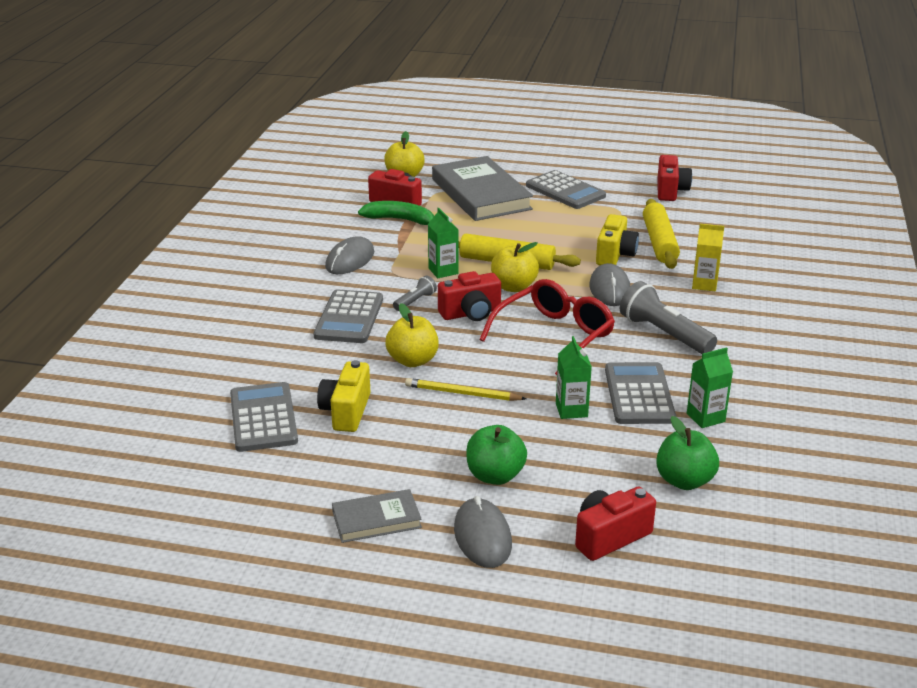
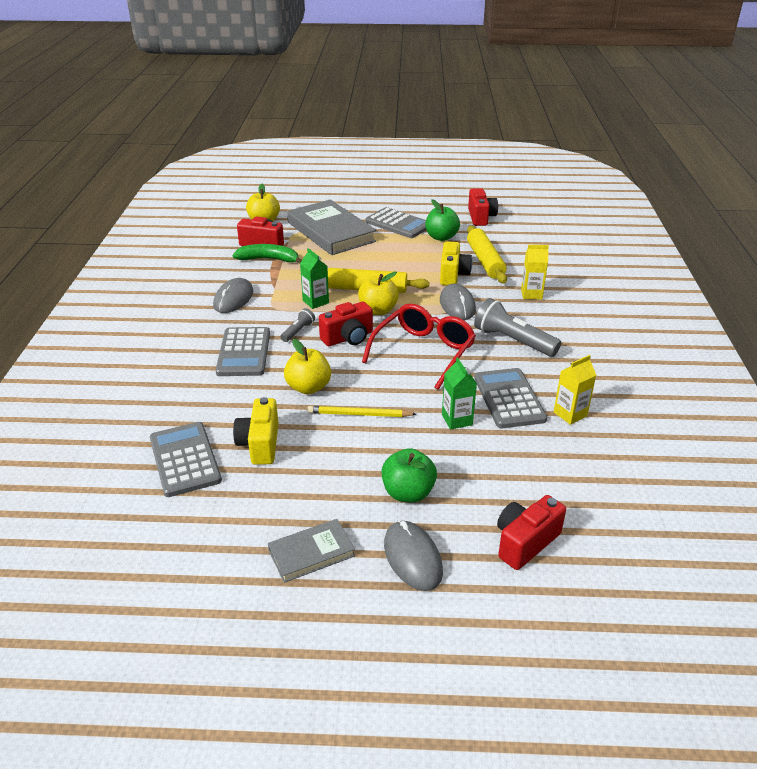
camera: 10 degrees left, 5 degrees up
green apple [656,416,719,490] -> green apple moved to [425,199,460,241]
green carton [687,347,733,428] -> yellow carton [554,355,596,425]

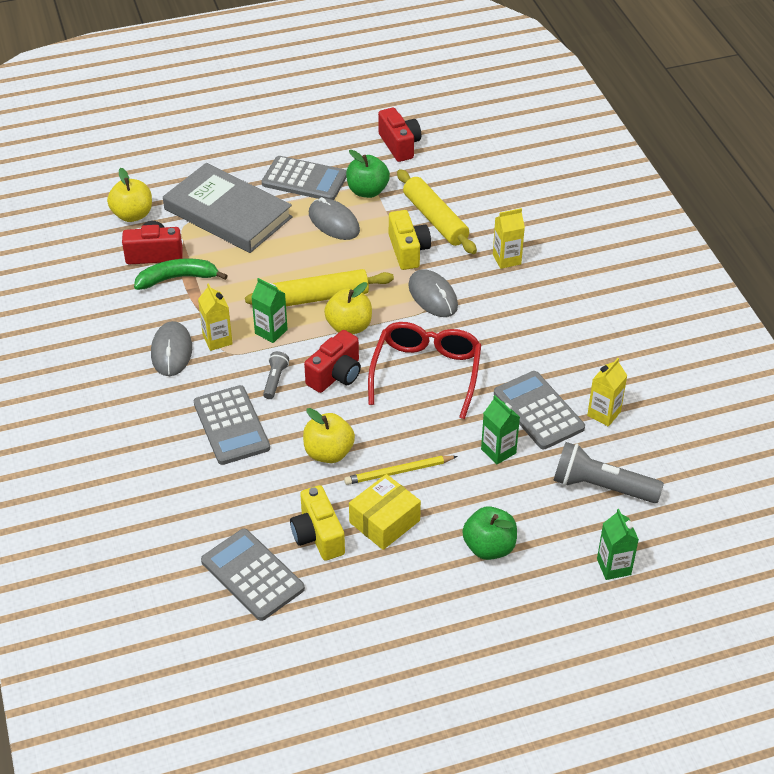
camera: 20 degrees left, 10 degrees up
grey book [268,519,355,583] -> none
grey mouse [384,521,443,591] -> grey mouse moved to [309,197,360,240]
grey flashlight [474,298,561,357] -> grey flashlight moved to [553,442,664,503]
red camera [497,495,566,570] -> green carton [597,509,639,580]
none -> yellow carton [198,283,233,351]
none -> yellow box [349,474,421,550]

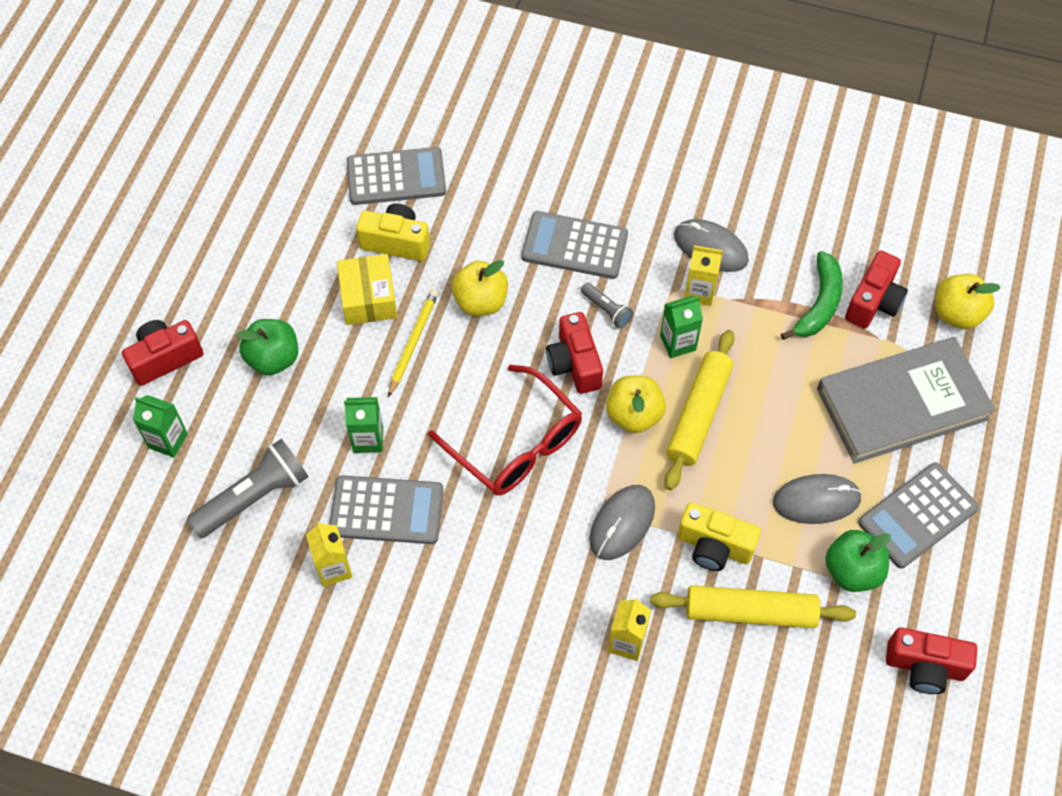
camera: 125 degrees right, 15 degrees up
grey mouse [408,269,458,317] -> grey mouse turned 60 degrees counterclockwise [589,485,655,560]
none -> red camera [122,320,203,386]

